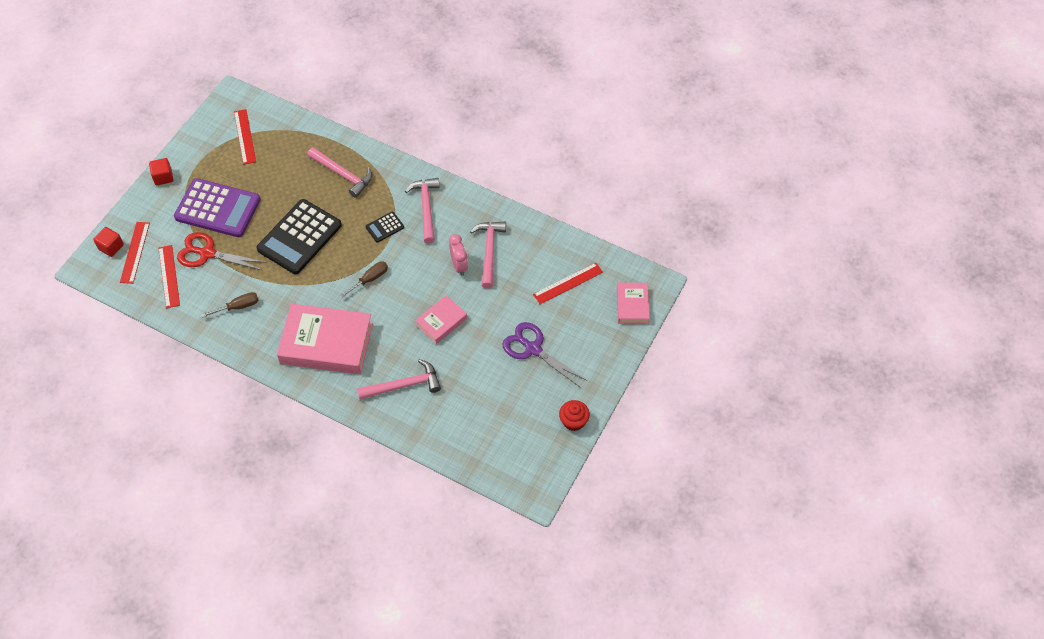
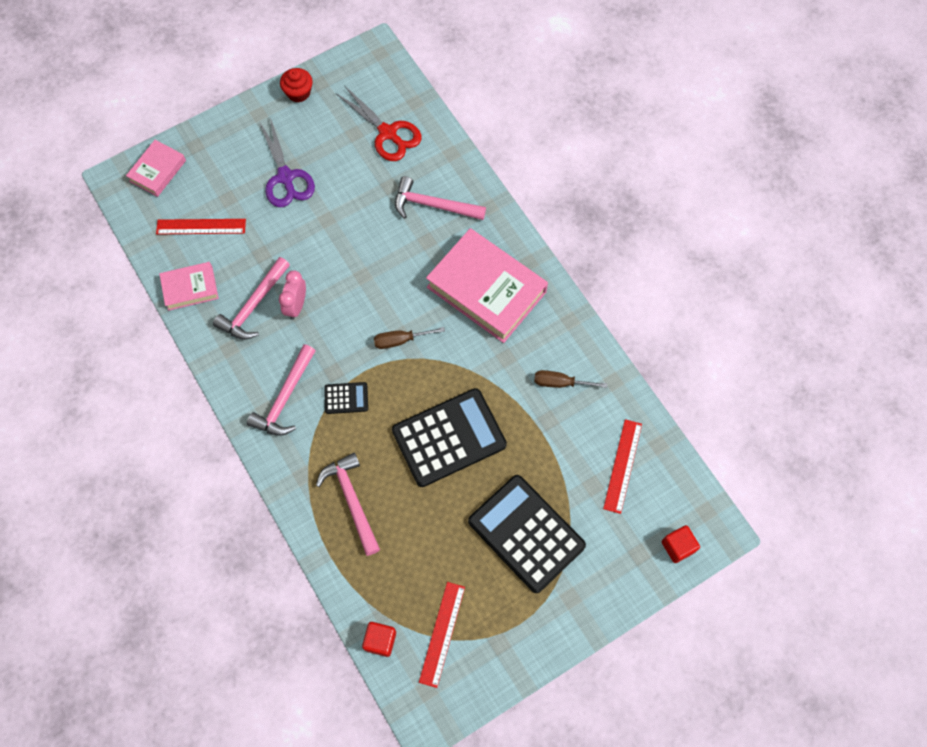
camera: 150 degrees left, 10 degrees up
red ruler [120,222,150,284] -> none
red cube [149,158,174,186] -> red cube moved to [362,622,396,657]
purple calculator [174,178,261,237] -> black calculator [468,475,586,593]
red scissors [177,232,266,270] -> red scissors moved to [337,85,422,161]
pink book [415,295,467,344] -> pink book moved to [159,262,219,311]

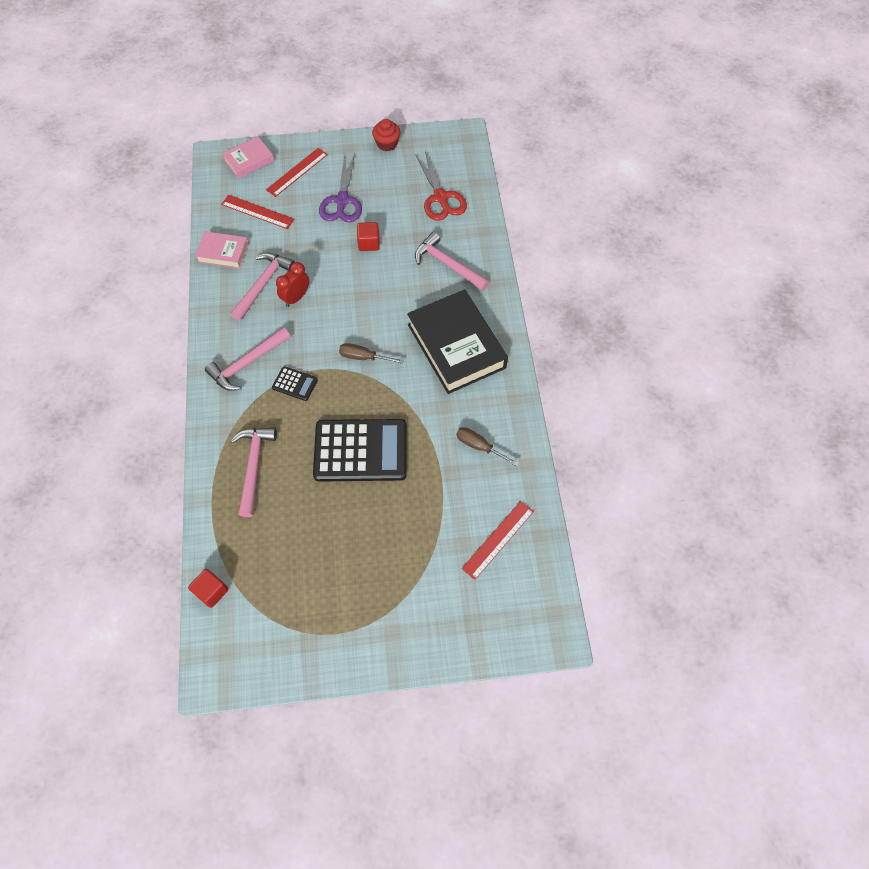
camera: 25 degrees right, 5 degrees down
pink hammer [213,257,290,340] -> pink hammer turned 150 degrees clockwise [230,253,295,321]
pink clock [279,271,306,320] -> red clock [276,262,309,307]
red ruler [419,582,465,688] -> red ruler moved to [266,148,328,197]
pink book [426,228,548,343] -> black book [407,289,508,394]
black calculator [468,475,586,593] -> none
red cube [662,525,700,563] -> red cube moved to [357,222,380,251]

